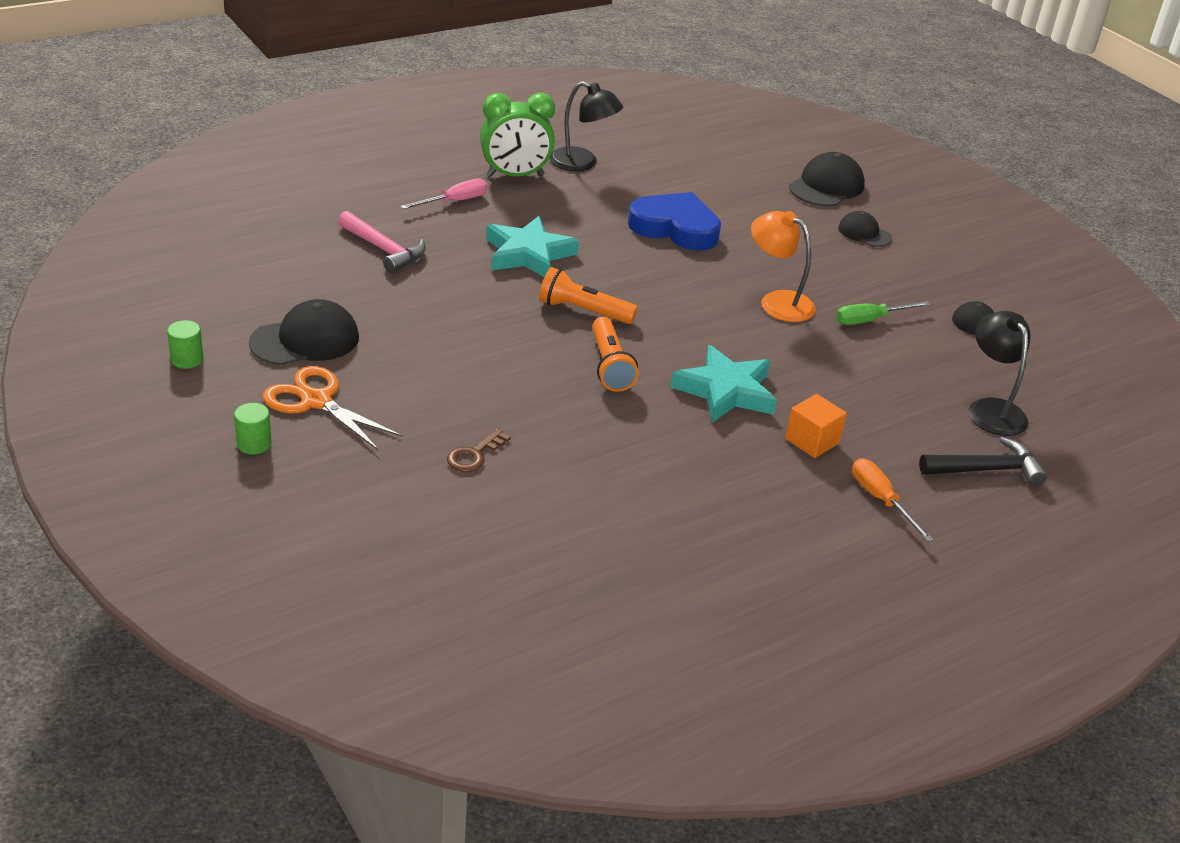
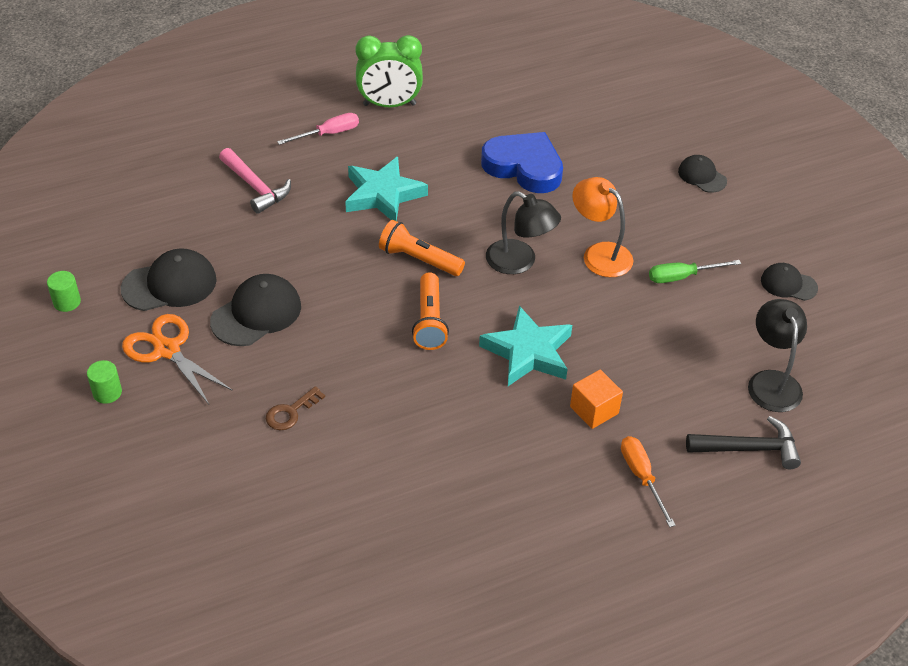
camera: 10 degrees right, 10 degrees up
black lamp [549,81,623,171] -> black lamp moved to [486,191,561,274]
black cap [789,152,865,207] -> black cap moved to [210,274,301,346]

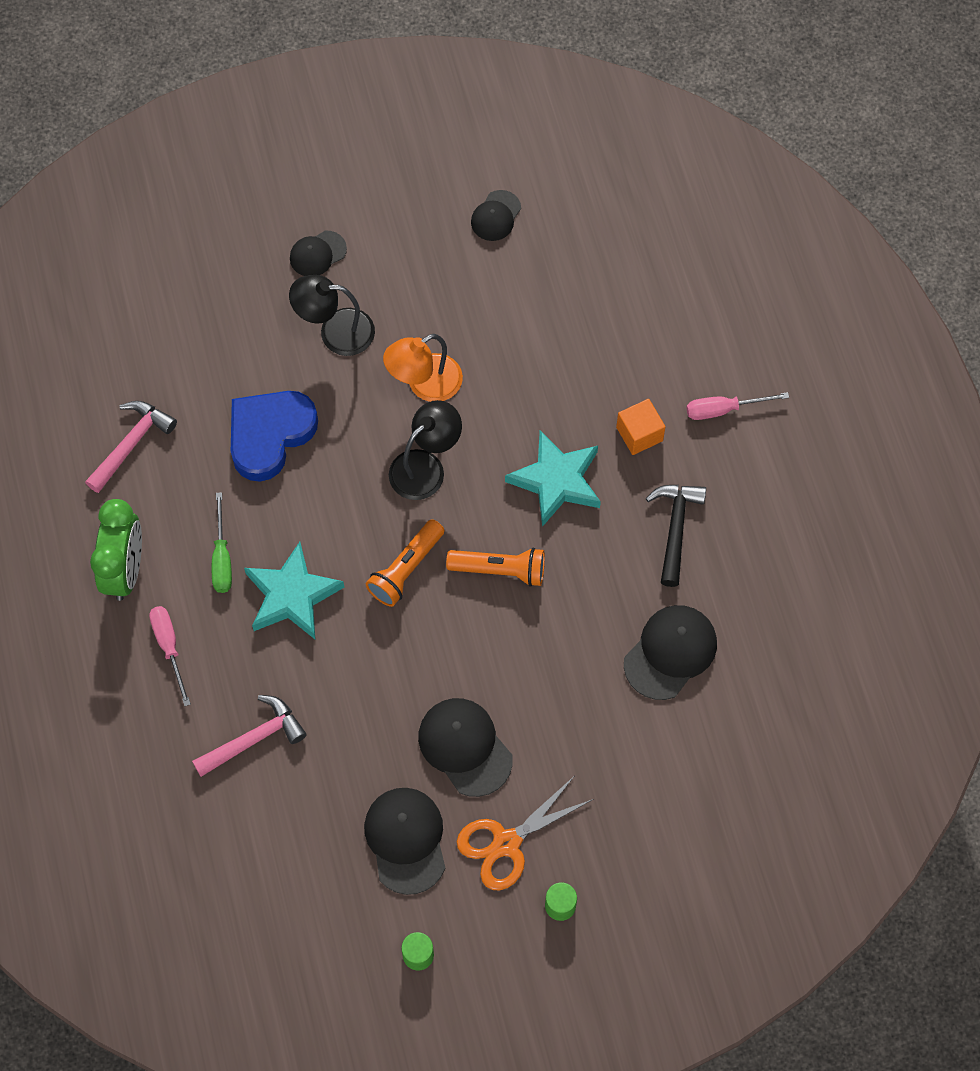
camera: 80 degrees left, 20 degrees up
brown key [266,386,325,430] -> none
orange screwdriver [621,436,675,527] -> pink screwdriver [687,392,789,420]
green screwdriver [649,260,741,283] -> green screwdriver moved to [212,492,232,593]
black hammer [686,416,801,469] -> black hammer moved to [646,485,706,587]
black lamp [748,299,807,412] -> black lamp moved to [289,275,375,356]
none -> pink hammer [85,401,177,493]
none -> black cap [624,605,717,700]

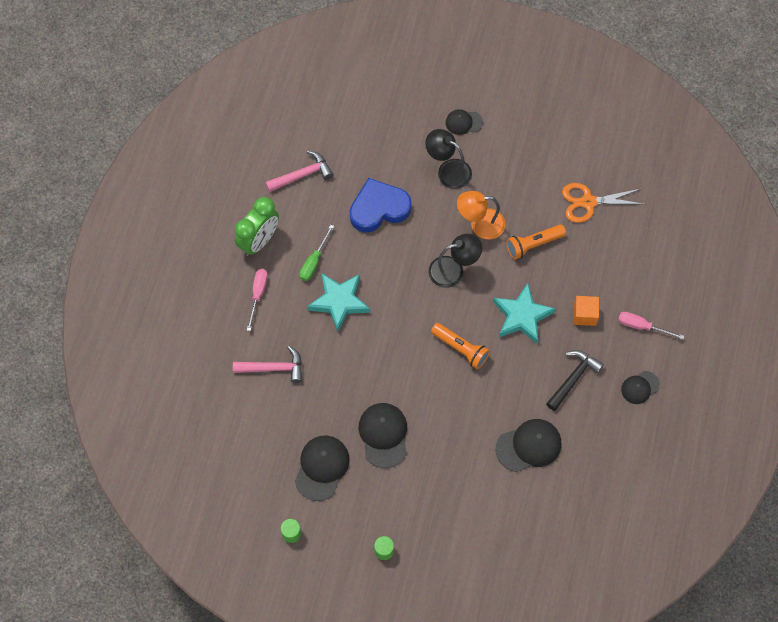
camera: 30 degrees right, 0 degrees up
orange flashlight [366,519,444,607] -> orange flashlight moved to [506,224,566,260]
orange scissors [457,777,593,890] -> orange scissors moved to [562,183,643,223]
black cap [471,190,521,241] -> black cap moved to [621,371,660,404]

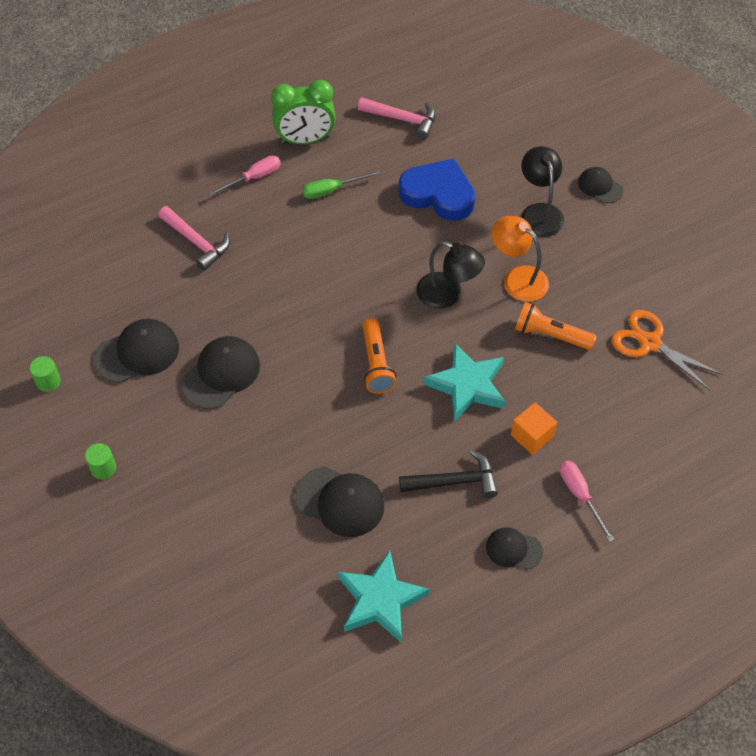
camera: 45 degrees right, 10 degrees down
turquoise star [307,273,370,332] -> turquoise star moved to [338,550,429,642]

